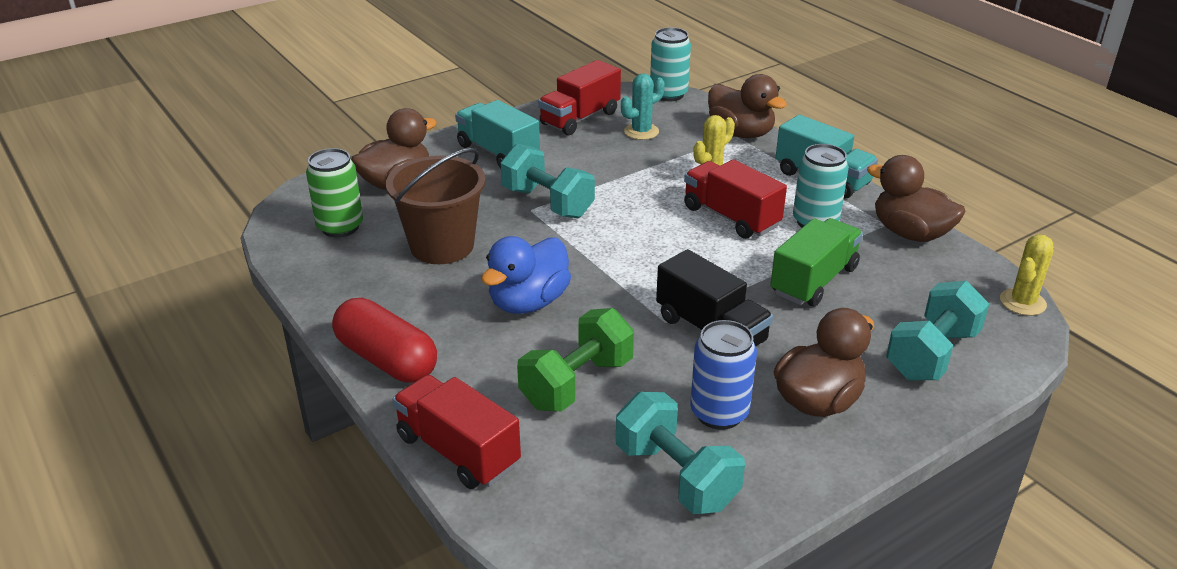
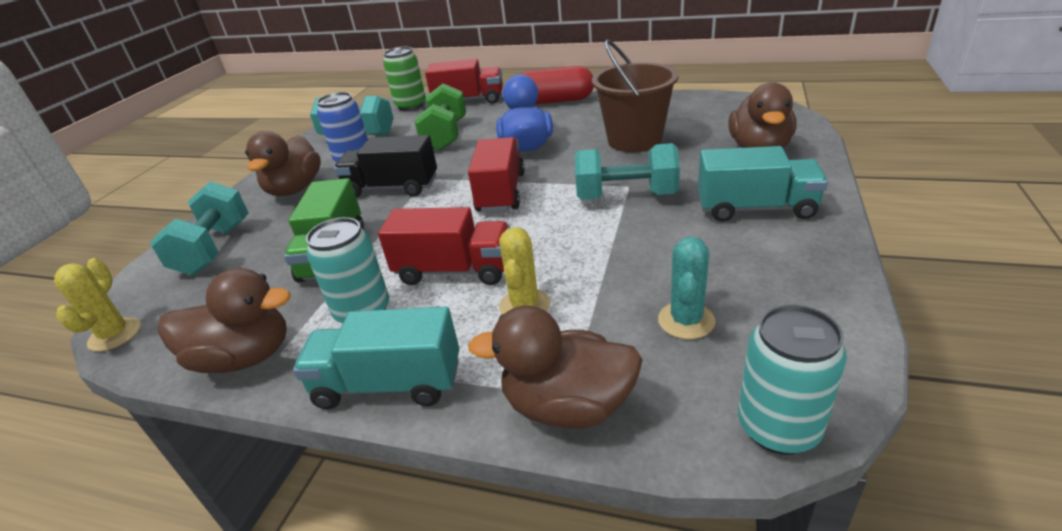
camera: 145 degrees right, 0 degrees up
green can [306,148,363,238] -> green can moved to [383,47,426,111]
red truck [538,60,621,135] -> red truck moved to [468,137,525,213]

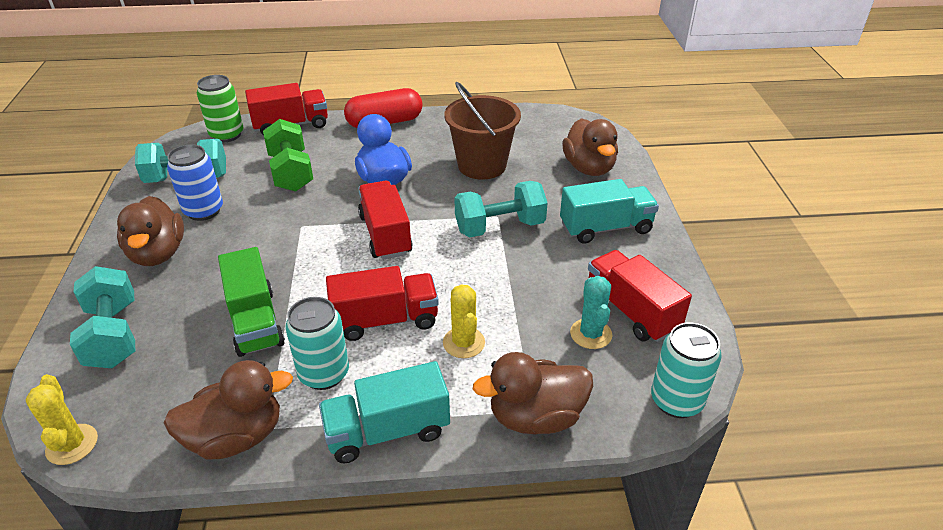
camera: 25 degrees left, 5 degrees up
black truck [334,135,437,198] -> none
none -> red truck [588,250,692,342]

